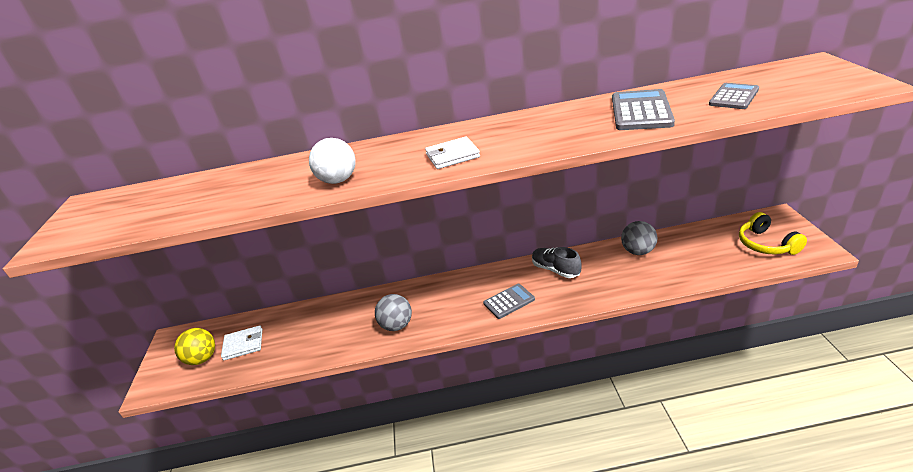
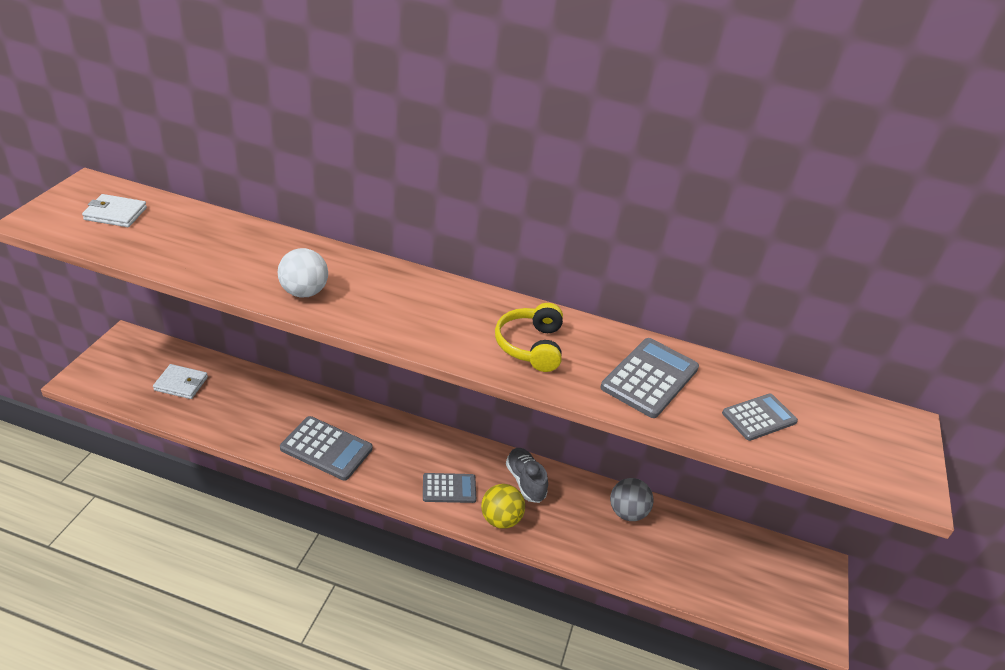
camera: 15 degrees right, 5 degrees up
yellow ball [174,328,215,365] -> yellow ball moved to [481,484,525,529]
grey ball [375,294,412,331] -> grey calculator [280,416,373,481]
white wallet [425,137,480,169] -> white wallet moved to [82,194,147,227]
yellow headphones [739,212,807,255] -> yellow headphones moved to [495,303,563,372]

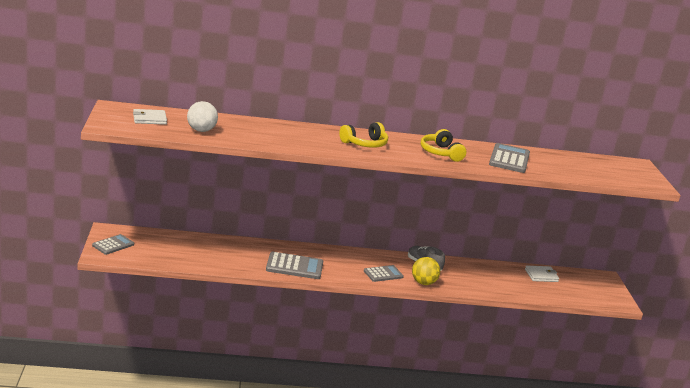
camera: 20 degrees left, 15 degrees down
white wallet [153,364,208,399] -> white wallet moved to [525,266,559,282]
white ball [278,248,328,297] -> white ball moved to [187,101,218,132]
grey ball [610,478,654,521] -> none
grey calculator [722,394,798,441] -> grey calculator moved to [92,234,134,255]
none -> yellow headphones [339,122,388,148]

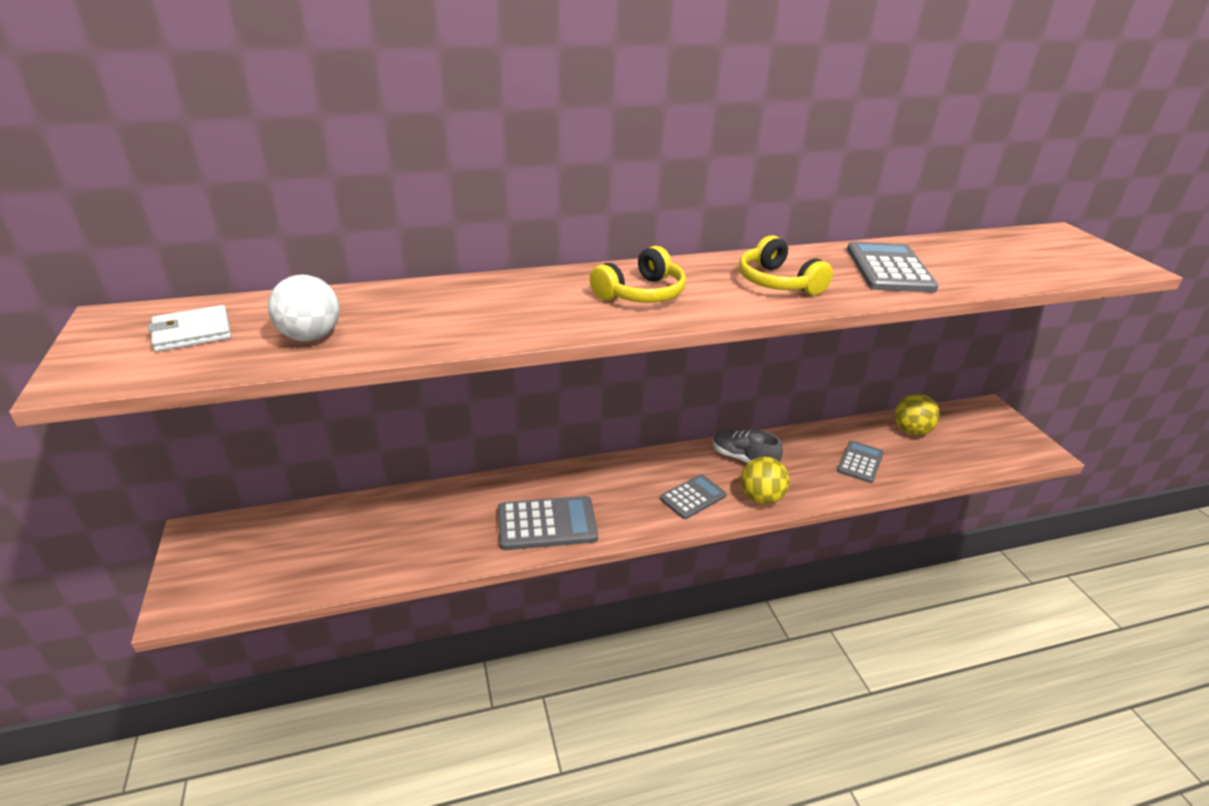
camera: 10 degrees left, 10 degrees up
grey calculator [92,234,134,255] -> grey calculator moved to [837,441,884,483]
white wallet [525,266,559,282] -> yellow ball [895,394,940,435]

